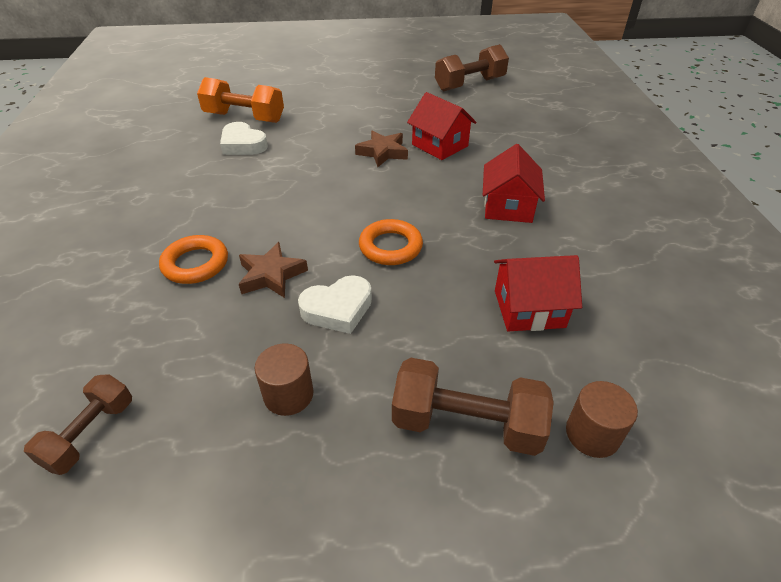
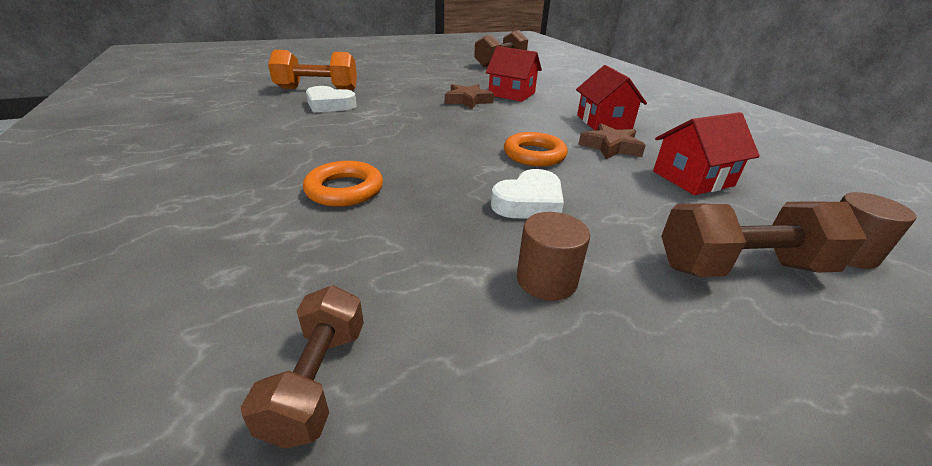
camera: 20 degrees left, 10 degrees down
brown star [239,242,308,298] -> brown star moved to [578,123,646,159]

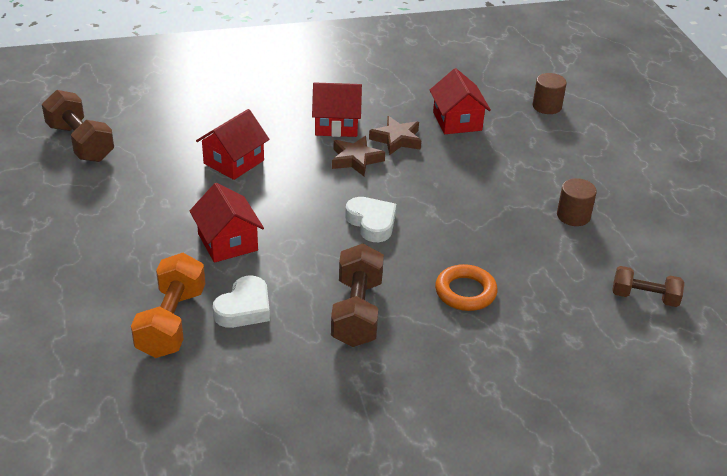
camera: 80 degrees left, 5 degrees up
brown star [445,84,494,109] -> brown star moved to [332,136,385,176]
white heart [491,169,564,219] -> white heart moved to [345,197,396,242]
orange ring [504,132,568,167] -> none
brown dumbbell [661,201,867,277] -> brown dumbbell moved to [331,244,384,347]
none -> red house [189,183,264,263]

